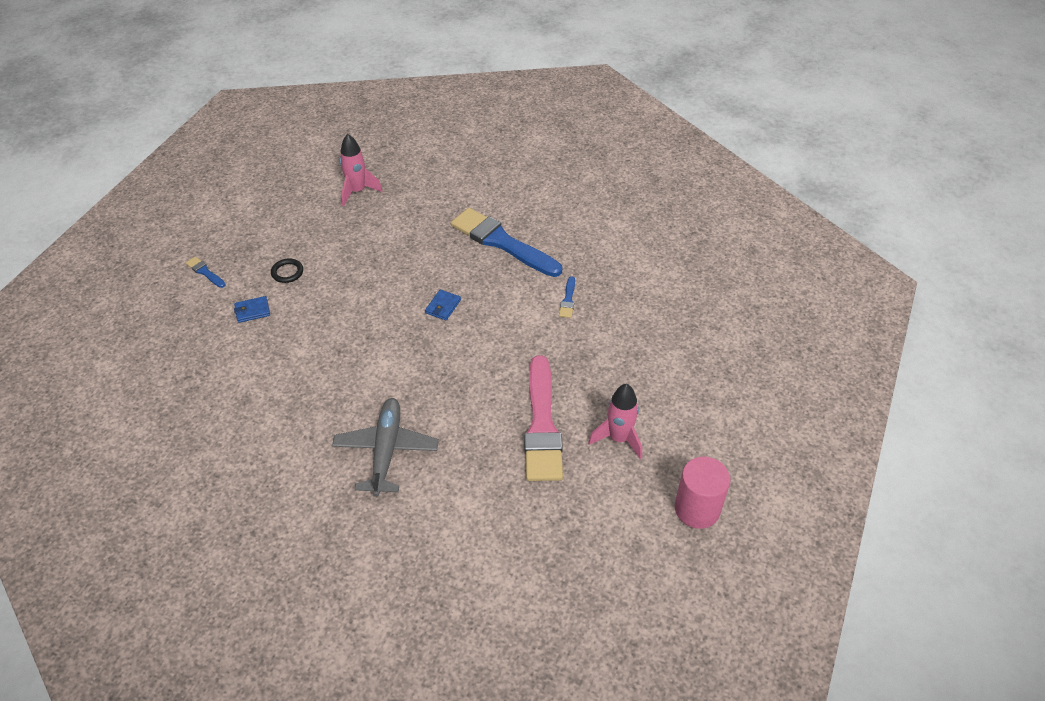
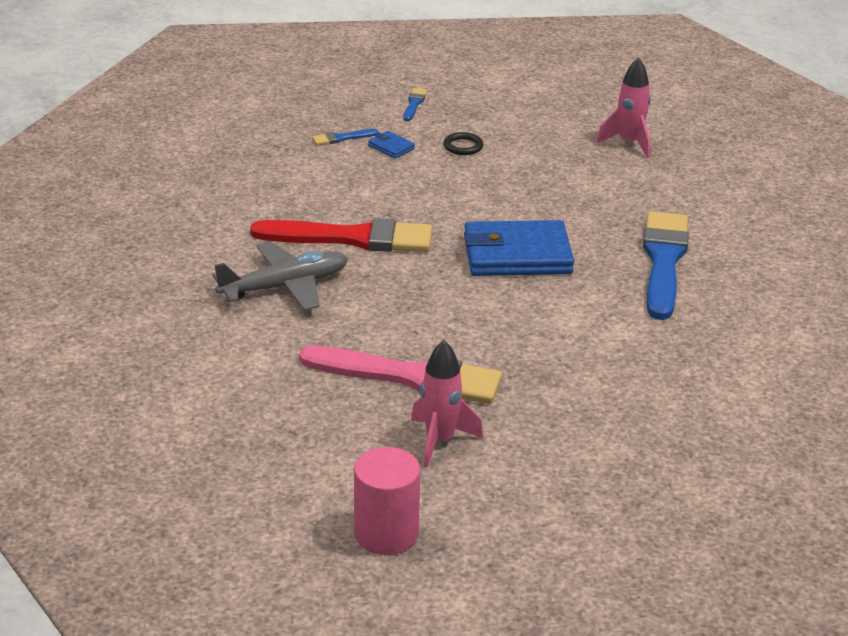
camera: 60 degrees right, 15 degrees down
blue wallet [425,290,461,320] -> blue wallet [464,220,574,276], size x2.39
pink brush [524,355,563,481] -> pink brush turned 135 degrees counterclockwise [299,346,502,404]
blue brush [559,276,575,318] -> blue brush moved to [312,129,378,145]
none -> red brush [250,218,432,252]

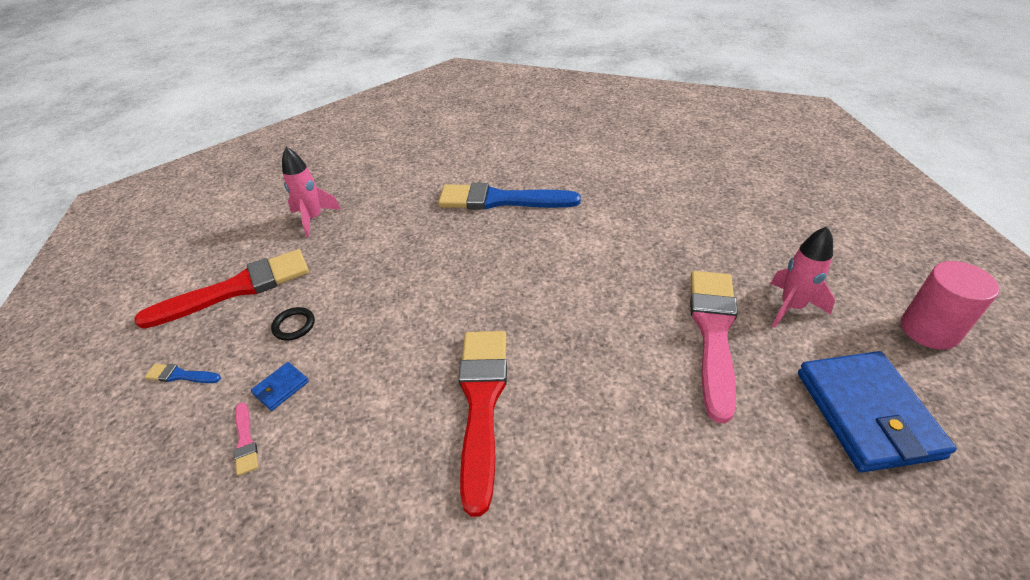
camera: 90 degrees left, 10 degrees up
grey plane [212,241,348,311] -> none
blue brush [312,129,378,145] -> pink brush [234,402,258,476]
blue wallet [464,220,574,276] -> blue wallet moved to [798,351,957,472]
none -> red brush [134,249,309,329]

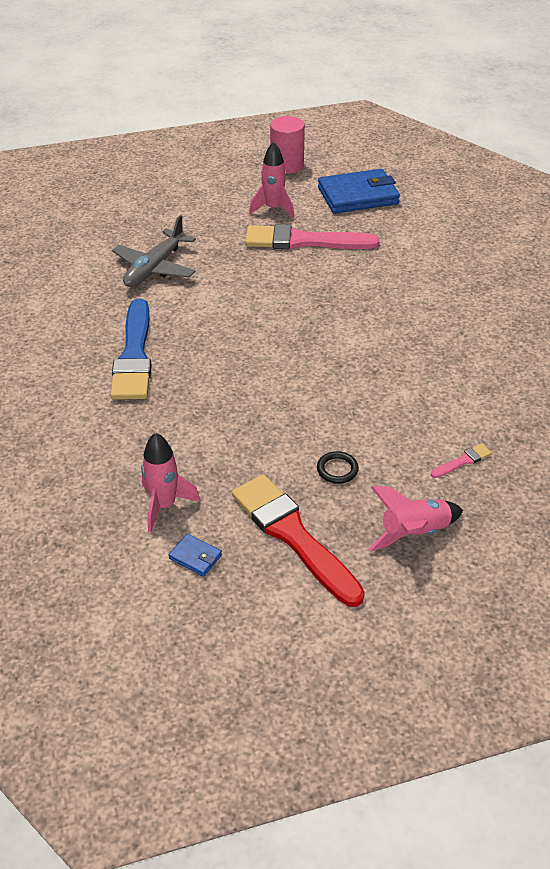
camera: 100 degrees left, 0 degrees up
blue brush [145,364,221,383] -> pink rocket [368,486,463,551]
blue wallet [251,362,309,411] -> blue wallet moved to [168,534,222,577]
red brush [459,331,507,517] -> none
none -> grey plane [112,215,196,287]

